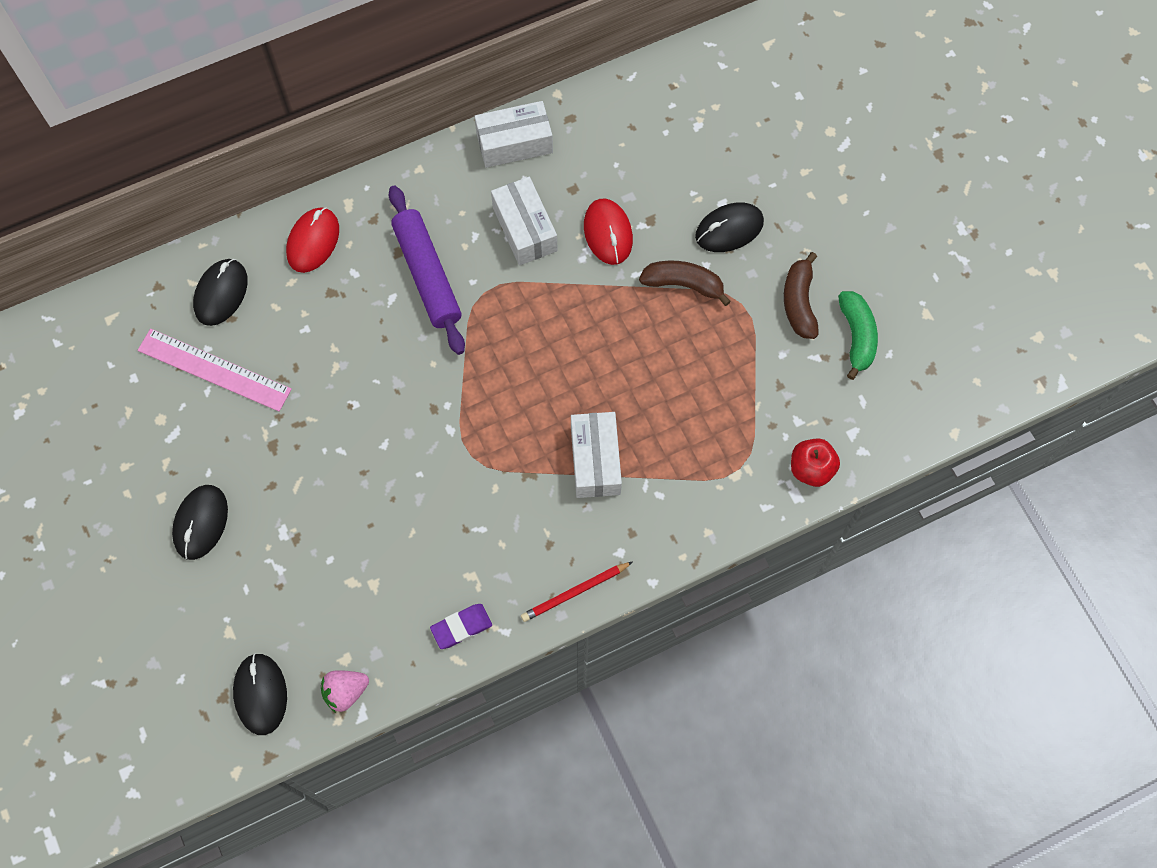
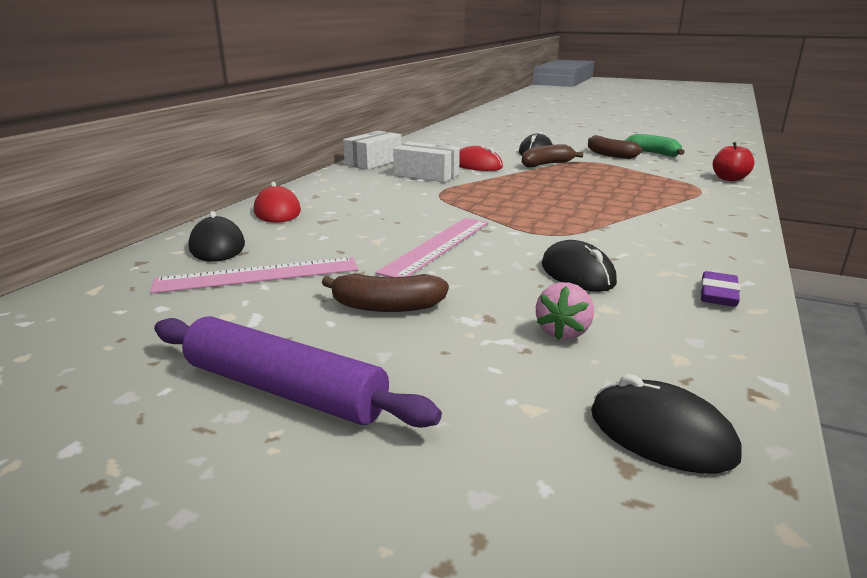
camera: 40 degrees left, 45 degrees down
black mouse [172,485,228,560] -> black mouse moved to [542,240,617,292]
pink strawberry [321,670,369,713] -> pink strawberry moved to [536,282,594,340]
purple rolling pin [389,185,465,355] -> purple rolling pin moved to [154,316,442,428]
red pencil [521,562,632,622] -> none
white box [571,412,622,498] -> none
none -> brown banana [322,273,449,312]
none -> pink ruler [376,218,488,277]

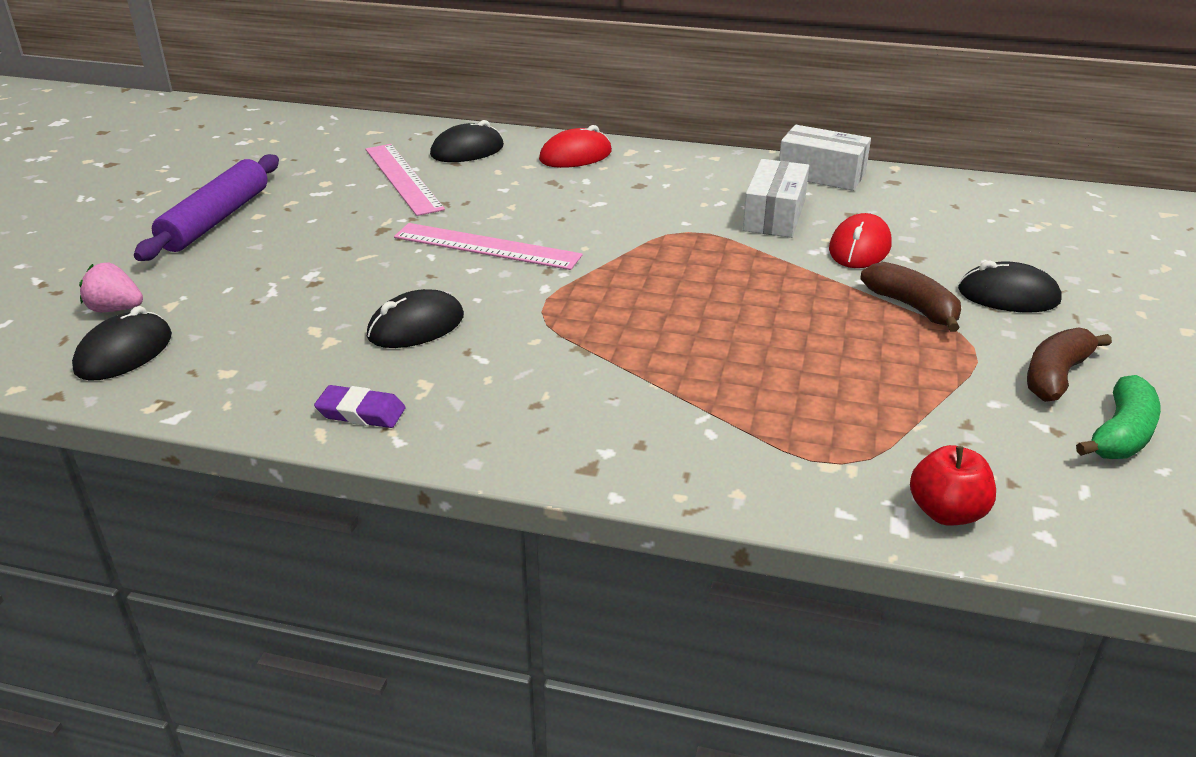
camera: 80 degrees right, 10 degrees up
brown banana [322,273,449,312] -> none
pink strawberry [536,282,594,340] -> pink strawberry moved to [79,263,143,312]

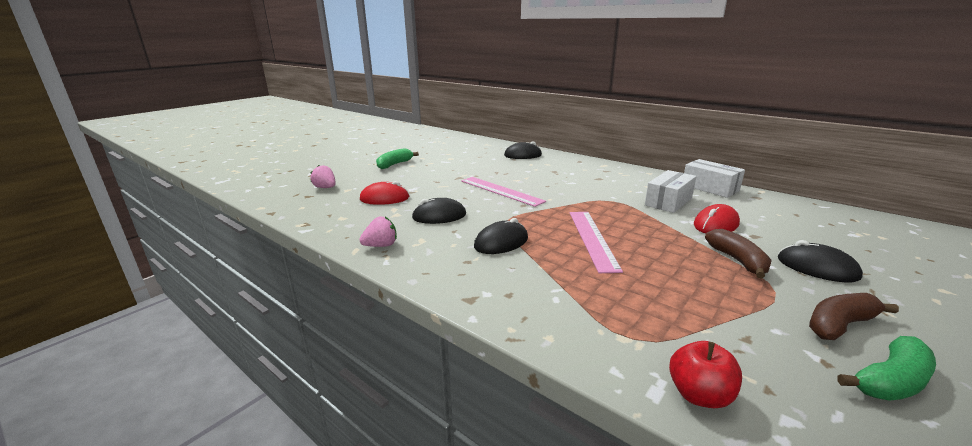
camera: 25 degrees right, 10 degrees down
black mouse [72,306,172,381] -> black mouse moved to [474,218,528,254]
purple rolling pin [134,154,279,261] -> green banana [376,148,419,169]
purple eraser [314,385,406,428] -> pink strawberry [359,216,397,247]
pink ruler [366,144,445,216] -> pink ruler moved to [570,212,623,273]
red mouse [539,125,612,168] -> red mouse moved to [360,181,409,205]

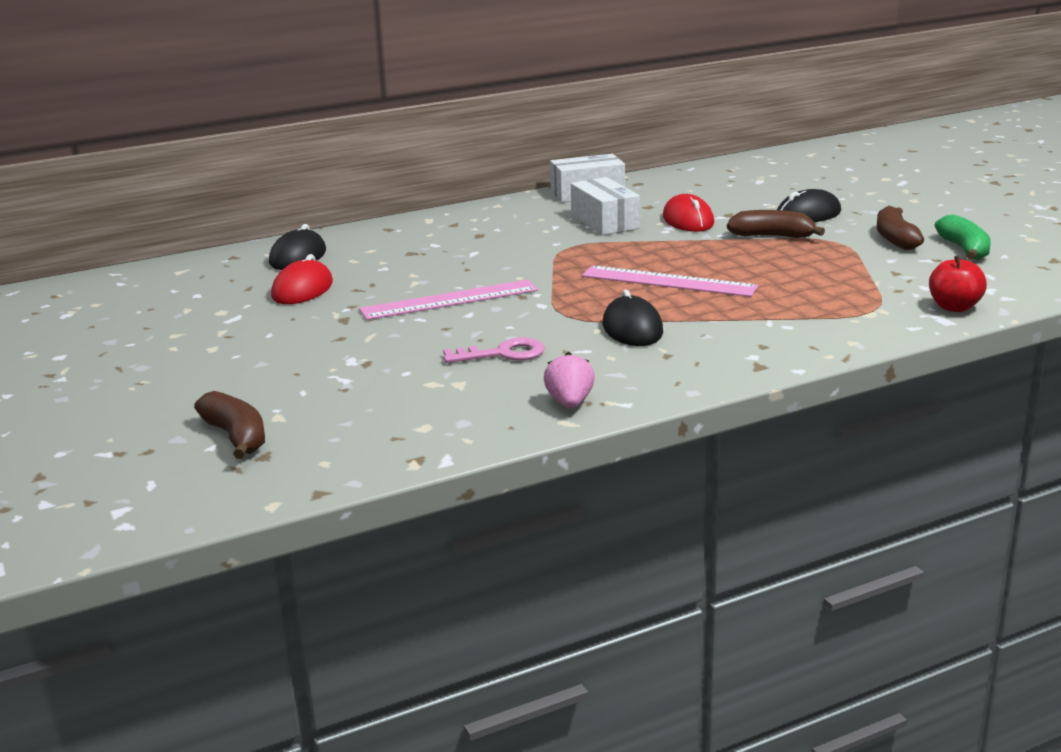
camera: 65 degrees left, 0 degrees up
pink strawberry [310,165,336,188] -> brown banana [194,391,265,459]
red mouse [360,181,409,205] -> red mouse moved to [271,254,333,304]
green banana [376,148,419,169] -> none
black mouse [412,198,466,224] -> pink key [443,337,545,363]

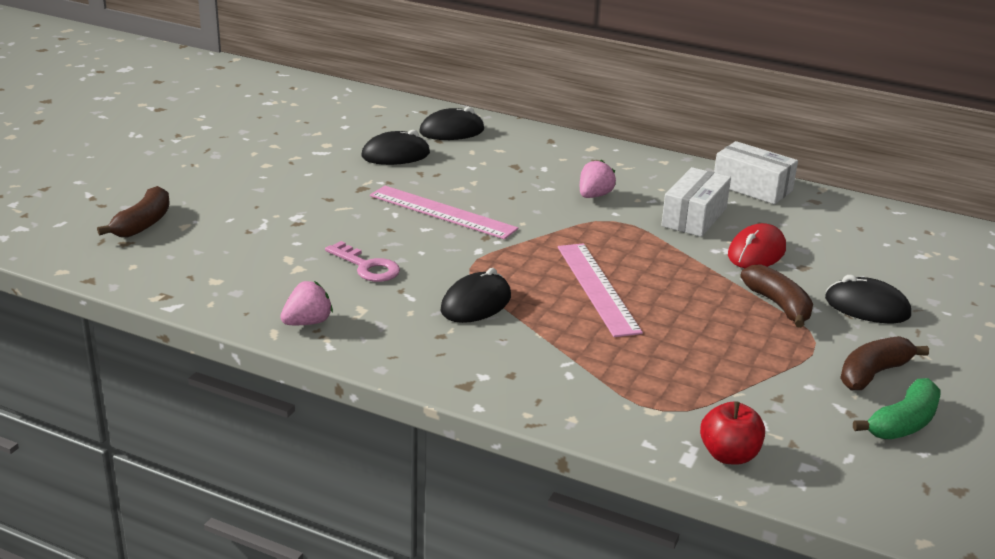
camera: 50 degrees right, 5 degrees up
red mouse [271,254,333,304] -> black mouse [361,130,430,165]
none -> pink strawberry [580,160,616,198]

